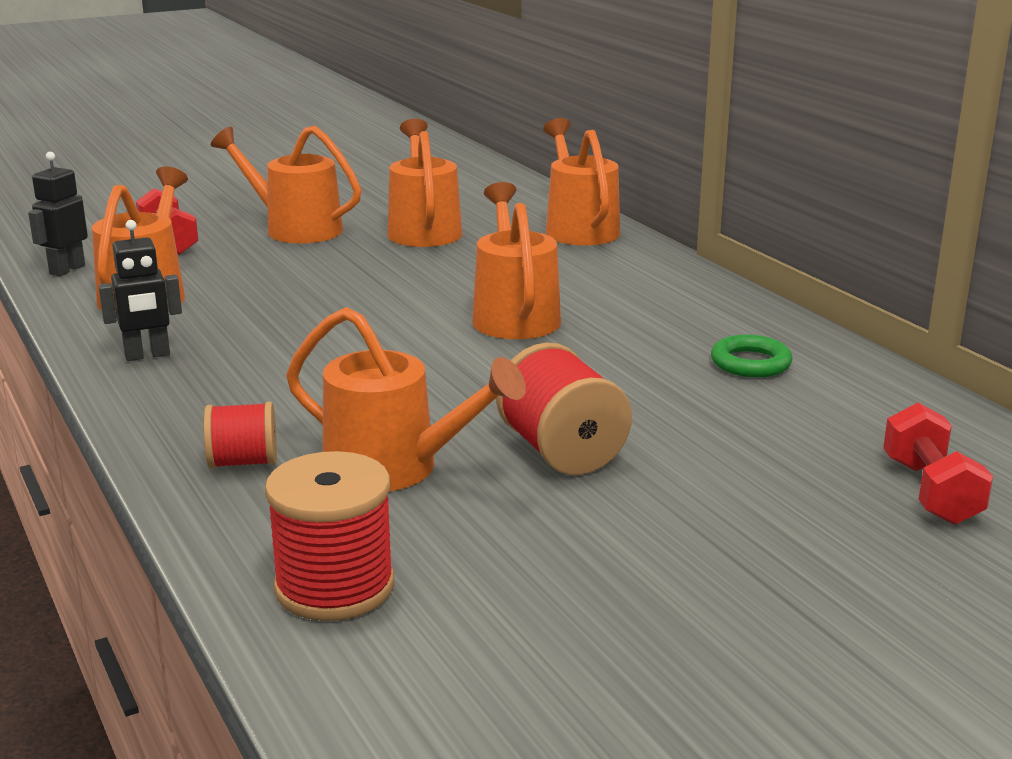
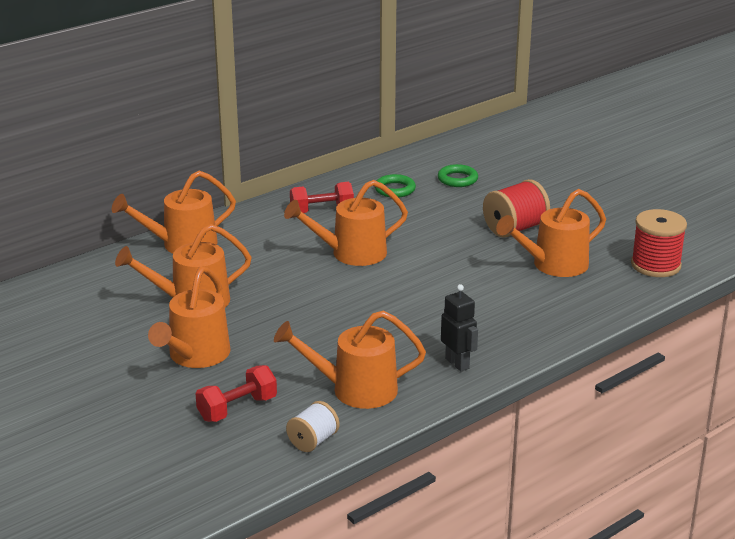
camera: 100 degrees left, 5 degrees up
black robot [28,152,88,276] -> white spool [286,401,339,452]
red spool [204,402,277,469] -> none
orange watering can [286,307,526,491] -> orange watering can turned 135 degrees counterclockwise [496,189,606,277]
red dumbbell [883,403,993,525] -> red dumbbell moved to [290,182,354,213]
none -> green ring [438,164,478,187]

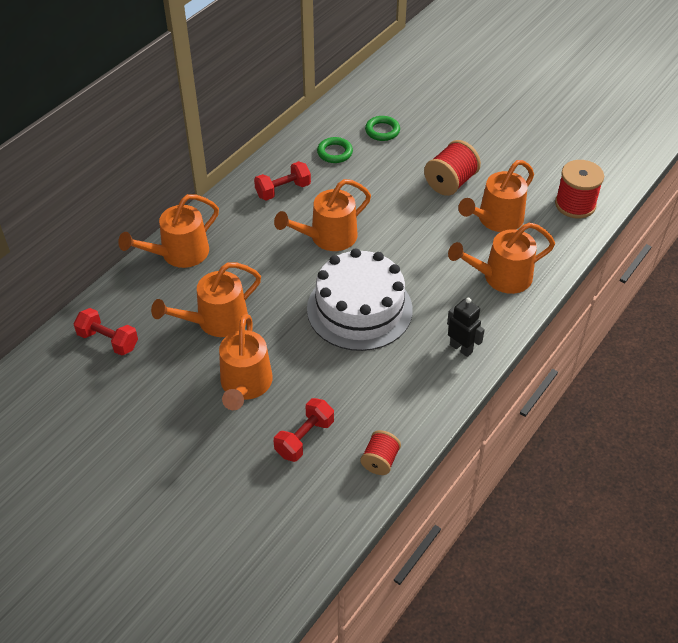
camera: 15 degrees left, 20 degrees up
orange watering can [274,311,426,409] -> orange watering can moved to [448,222,555,294]
white spool [286,401,339,452] -> red spool [360,430,401,475]
none -> red dumbbell [73,308,138,356]
none -> white cake [307,248,413,351]

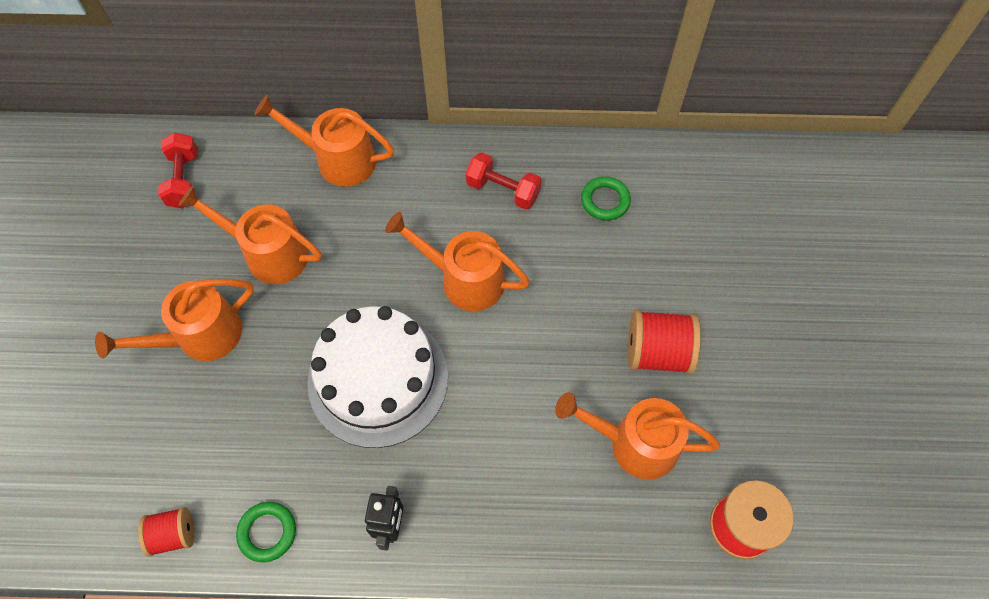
camera: 55 degrees right, 15 degrees up
red dumbbell [274,398,334,462] -> none
green ring [365,116,400,141] -> green ring moved to [236,502,296,562]
orange watering can [448,222,555,294] -> none

